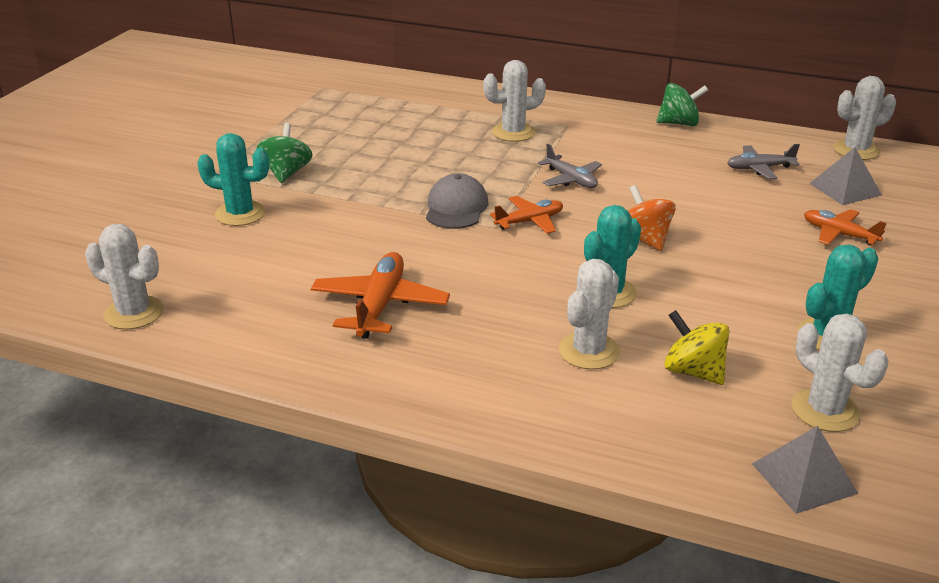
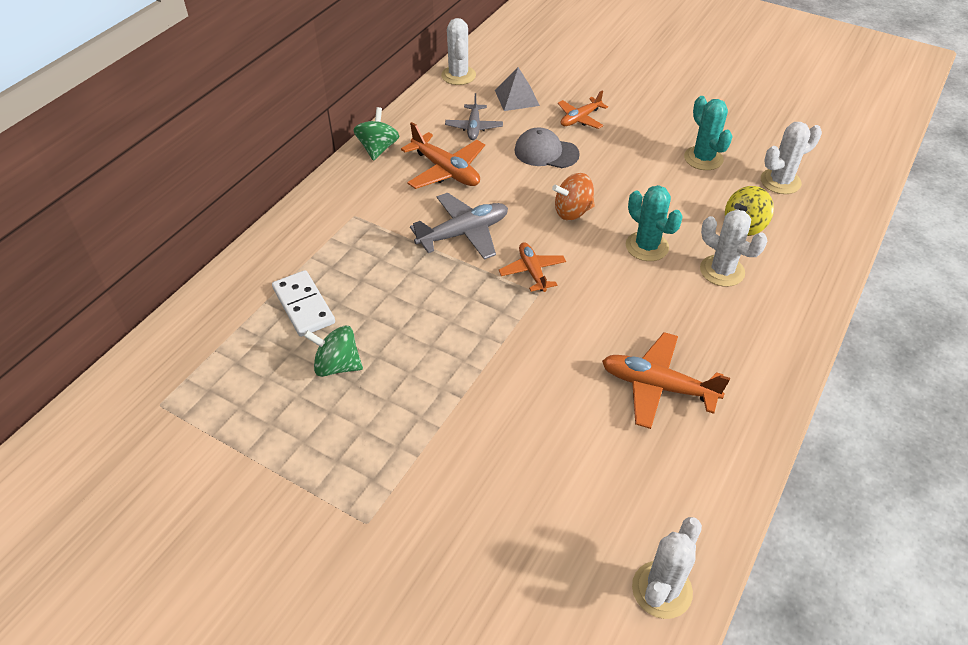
camera: 80 degrees left, 15 degrees up
turquoise cactus [197,133,269,226] -> none
green spinning top [256,123,313,183] -> green spinning top moved to [304,325,363,377]
grey cap [426,173,488,229] -> grey cap moved to [514,127,580,168]
white cactus [484,60,546,142] -> none
grey plane [538,144,602,188] -> grey plane [410,193,508,260], size x1.57
grey pyramid [752,426,858,514] -> none
none -> white domino [272,270,335,337]
none -> orange plane [401,122,485,189]

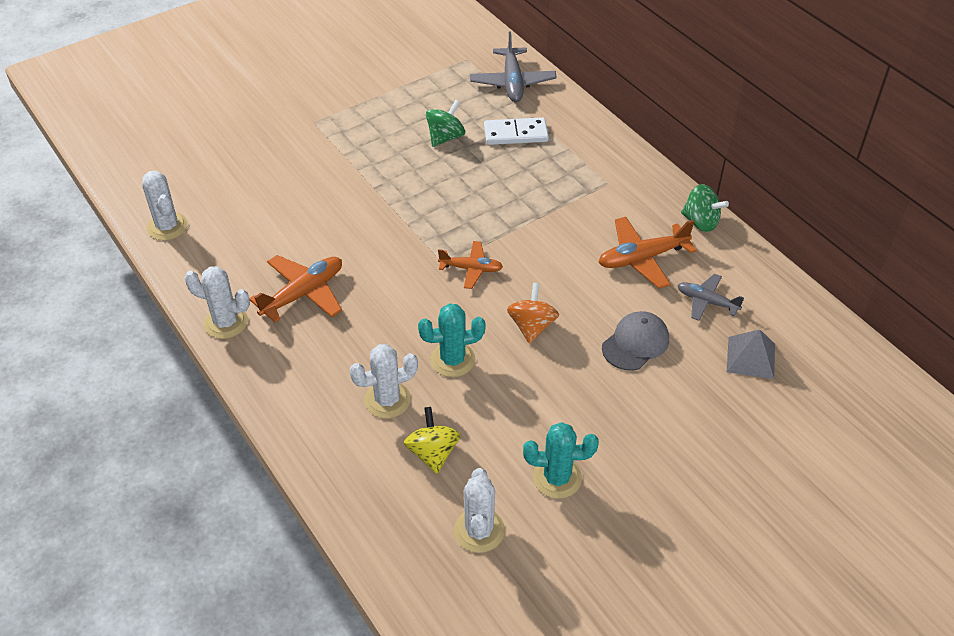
camera: 115 degrees right, 0 degrees up
grey plane [410,193,508,260] -> grey plane moved to [470,31,557,102]
white cactus [441,18,476,85] -> white cactus moved to [184,266,250,339]
orange plane [558,91,608,129] -> none

